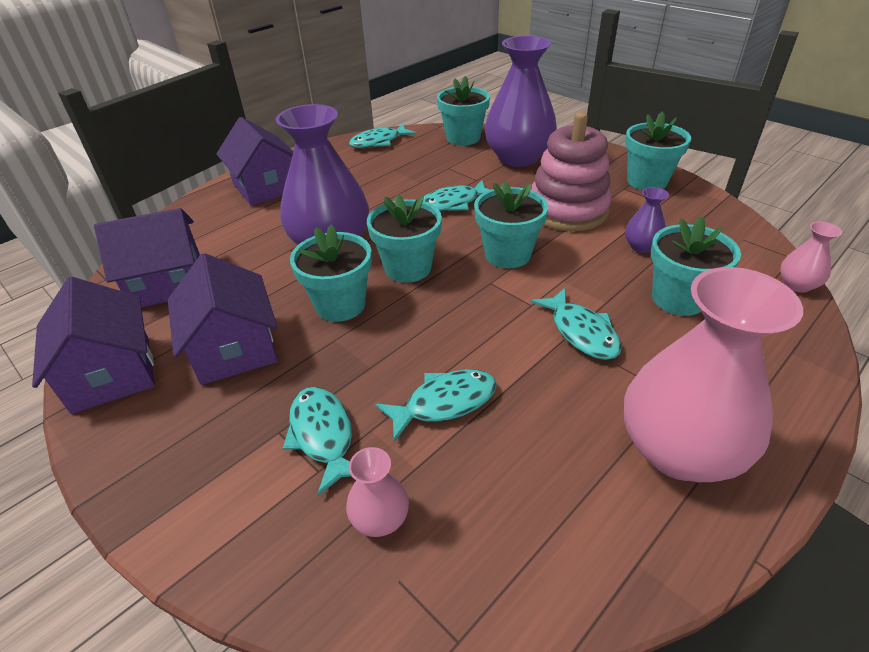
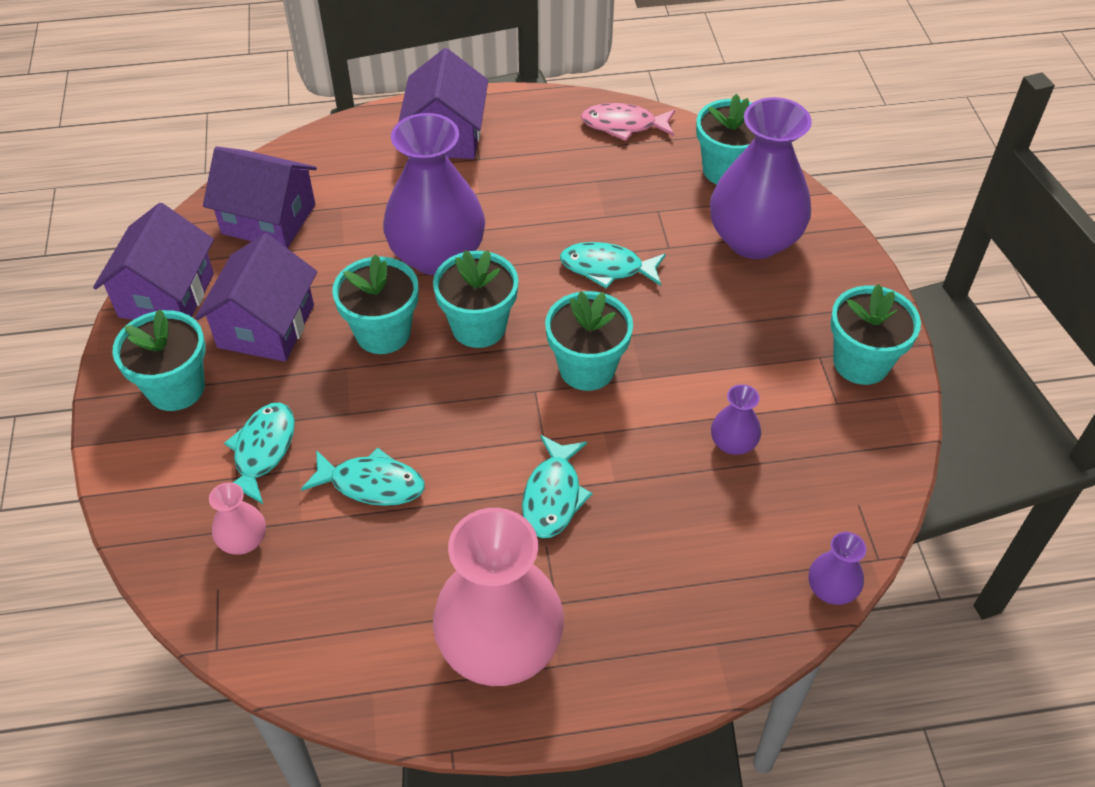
camera: 35 degrees right, 10 degrees up
turquoise fish [349,124,416,148] -> pink fish [581,103,675,141]
pink stacking toy [531,112,612,231] -> none
turquoise flower pot [651,216,741,316] -> turquoise flower pot moved to [113,309,206,411]
pink vase [780,221,842,293] -> purple vase [808,532,866,605]

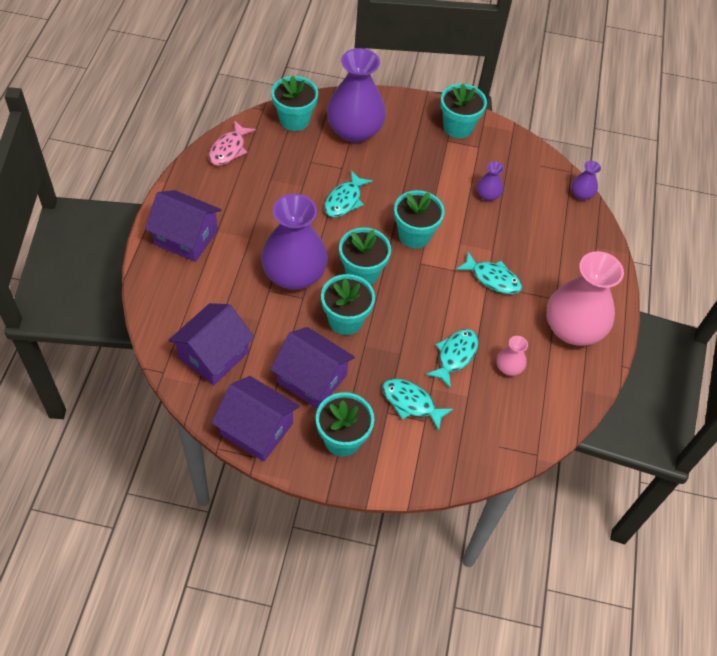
camera: 75 degrees left, 5 degrees up
pink vase [209,482,266,555] -> pink vase moved to [496,336,528,376]

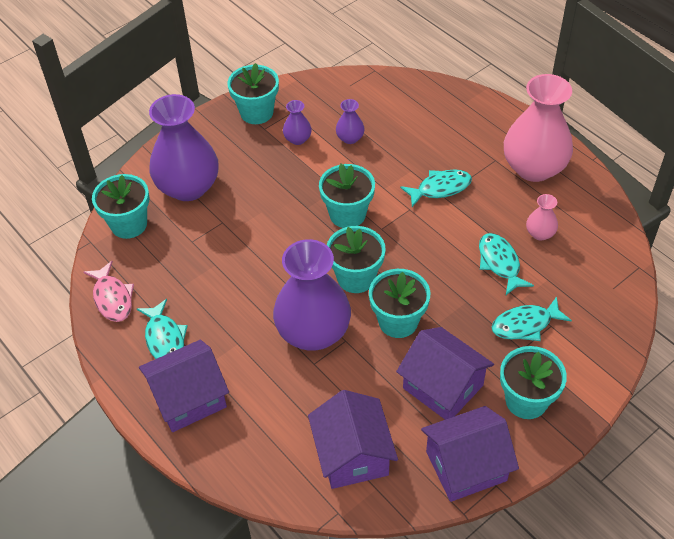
camera: 45 degrees left, 5 degrees down
purple house [270,327,355,409] -> purple house turned 60 degrees clockwise [396,327,494,420]
turquoise fish [324,170,373,217] -> turquoise fish moved to [137,299,188,359]
purple vase [571,161,601,200] -> purple vase moved to [283,100,312,145]

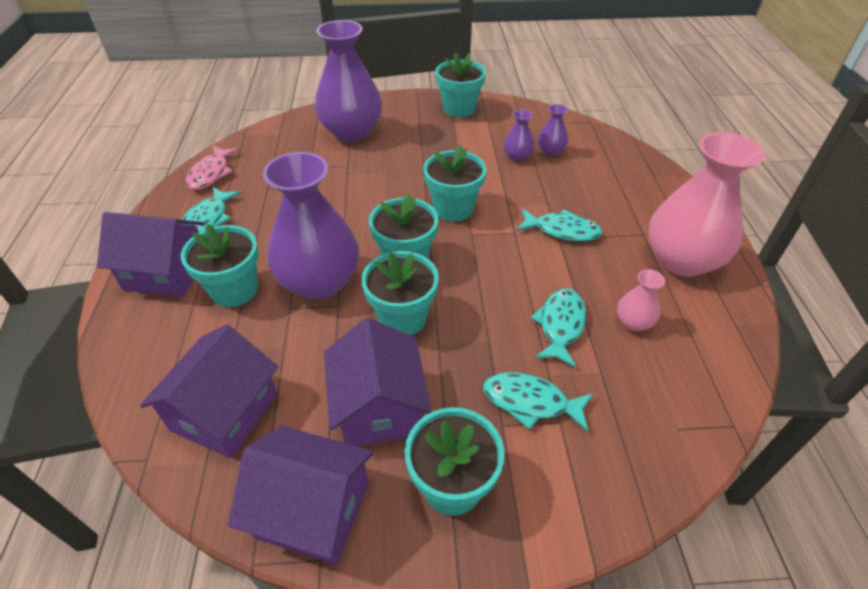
camera: 35 degrees right, 5 degrees down
turquoise flower pot [92,174,149,239] -> turquoise flower pot moved to [181,224,259,307]
purple vase [283,100,312,145] -> purple vase moved to [538,104,568,156]

